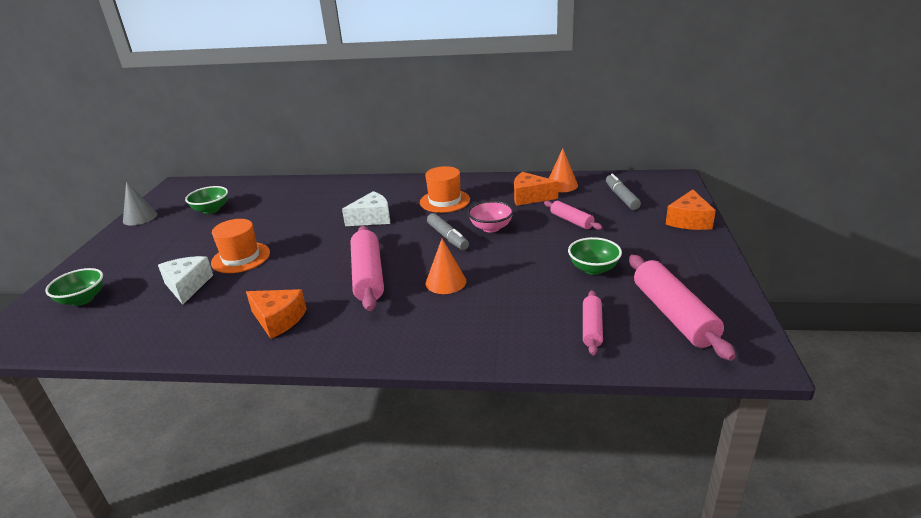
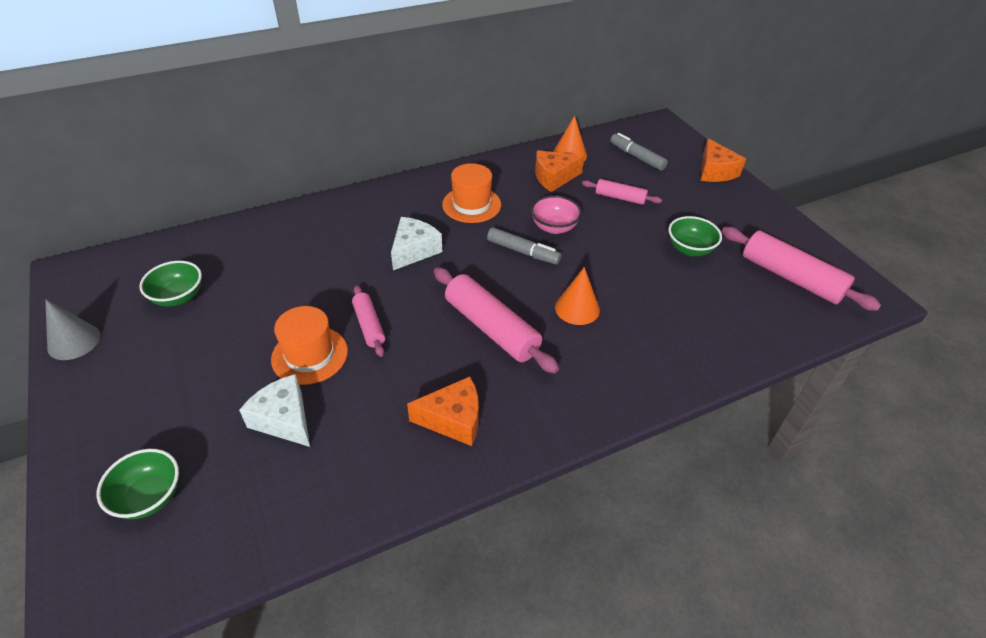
camera: 35 degrees left, 15 degrees up
pink rolling pin [583,290,603,355] -> pink rolling pin moved to [352,285,385,357]

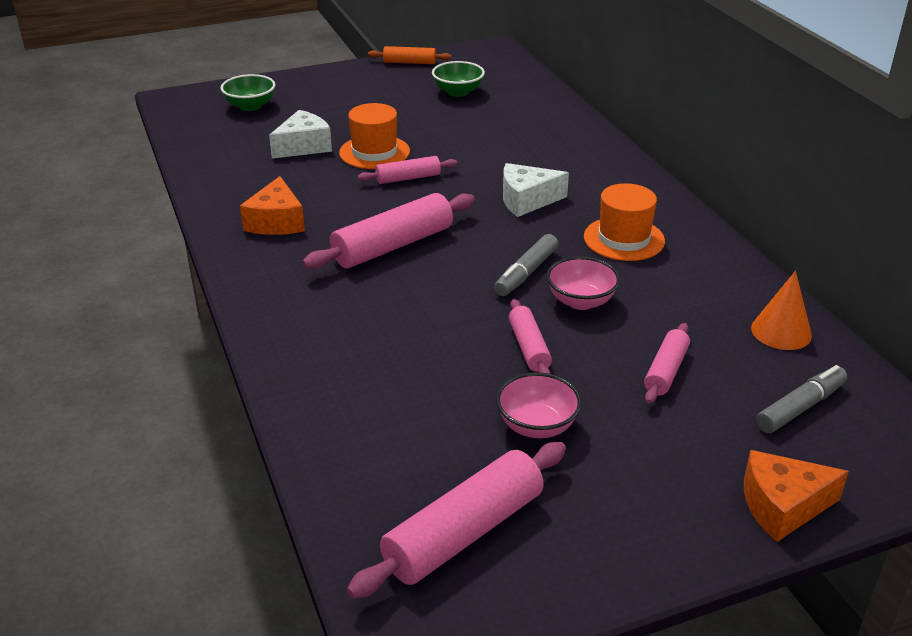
camera: 95 degrees right, 10 degrees down
grey cone [45,299,100,360] -> orange rolling pin [368,46,452,64]
white cheese [391,217,442,270] -> white cheese turned 135 degrees clockwise [503,163,569,217]
orange cheese [535,150,585,192] -> none
orange cone [555,267,600,325] -> none
green bowl [668,216,722,256] -> pink bowl [496,372,582,438]
none -> pink rolling pin [508,299,552,374]

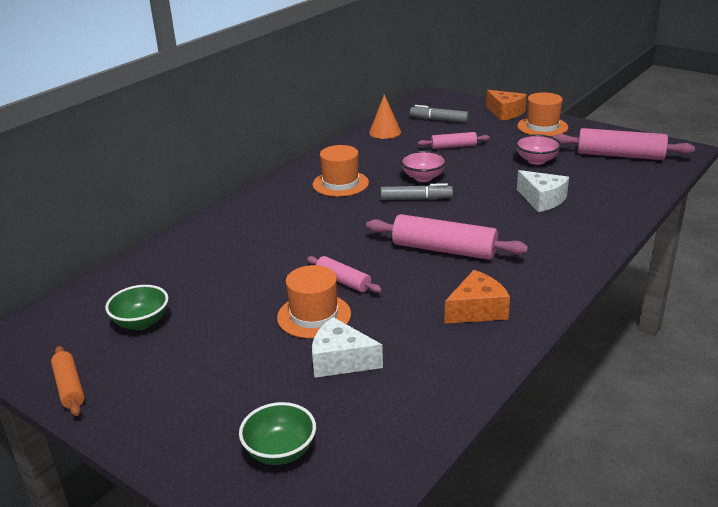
camera: 120 degrees left, 5 degrees down
white cheese [503,163,569,217] -> white cheese moved to [517,170,569,212]
pink rolling pin [508,299,552,374] -> none
none -> orange hat [517,92,568,136]

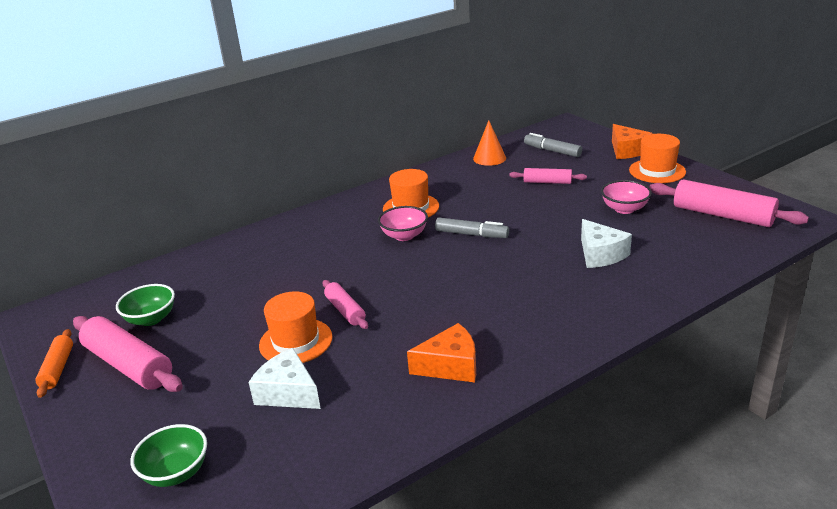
camera: 20 degrees right, 0 degrees up
pink rolling pin [366,214,528,260] -> pink rolling pin moved to [73,316,183,392]
pink bowl [400,151,447,182] -> pink bowl moved to [378,206,428,241]

